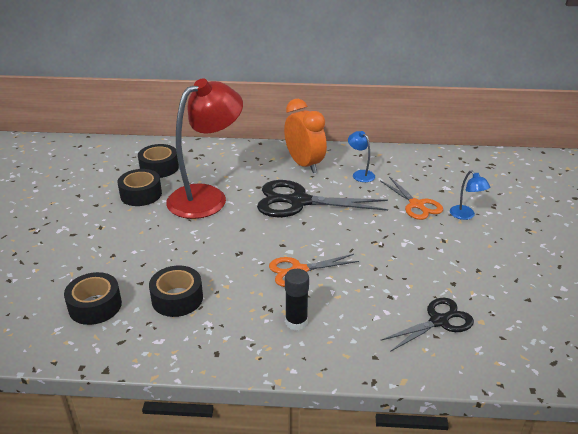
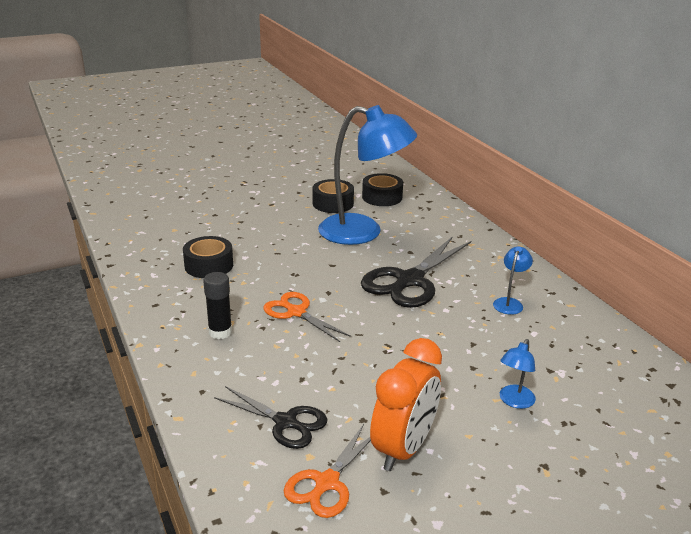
camera: 60 degrees right, 5 degrees down
black tape [64,272,122,325] -> none
red lamp [166,78,243,219] -> blue lamp [318,105,417,245]
black scissors [257,180,388,217] -> black scissors turned 120 degrees counterclockwise [361,236,471,308]
orange clock [284,99,327,173] -> orange clock moved to [370,338,442,471]
orange scissors [380,177,443,220] -> orange scissors moved to [284,424,371,518]

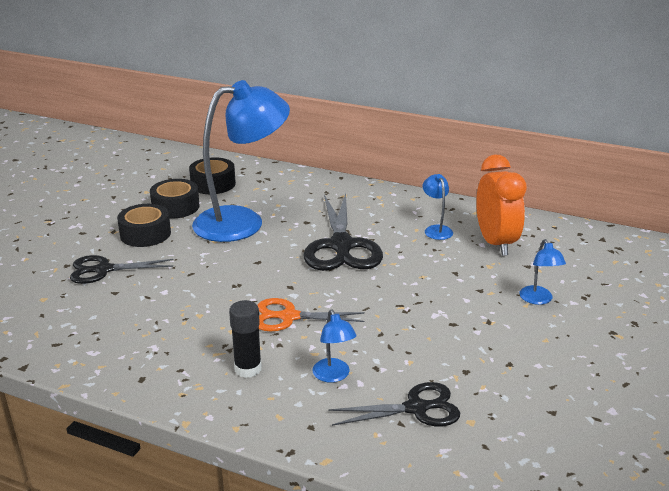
camera: 40 degrees left, 0 degrees up
black tape [183,236,233,278] -> black tape moved to [117,204,171,247]
orange scissors [284,424,371,518] -> none
orange clock [370,338,442,471] -> orange clock moved to [476,154,527,256]
none -> black scissors [70,255,174,284]
none -> blue lamp [312,309,356,383]

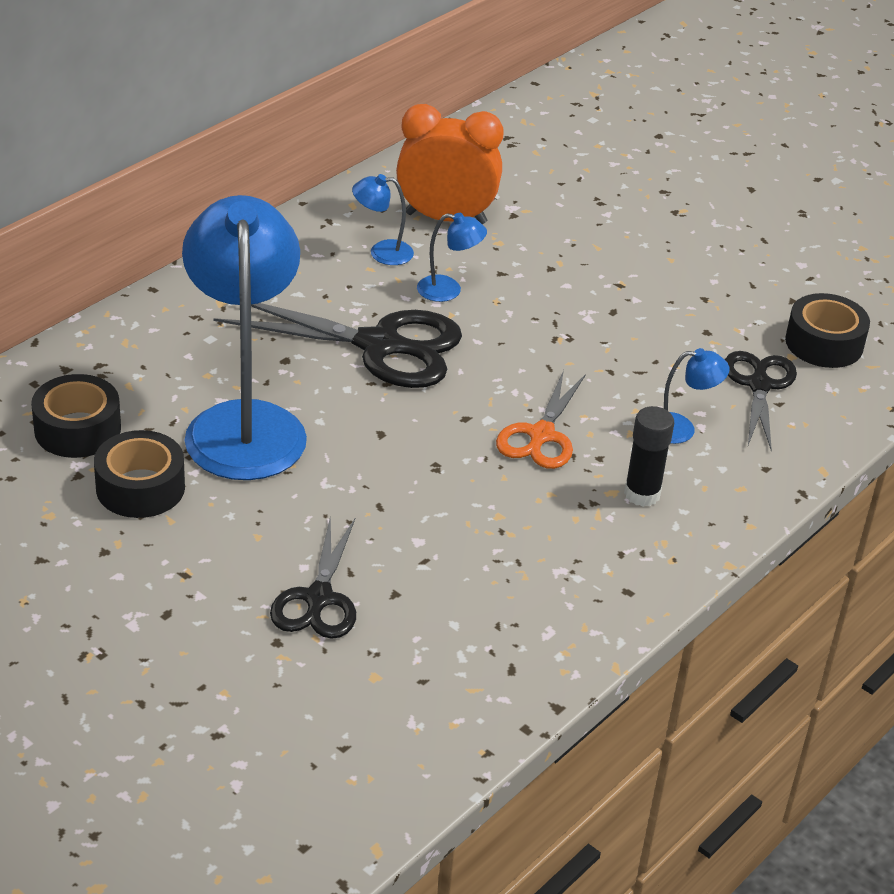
camera: 75 degrees left, 10 degrees up
black tape [117,204,171,247] -> black tape moved to [785,293,870,368]
blue lamp [519,239,566,305] -> blue lamp moved to [417,213,487,302]

